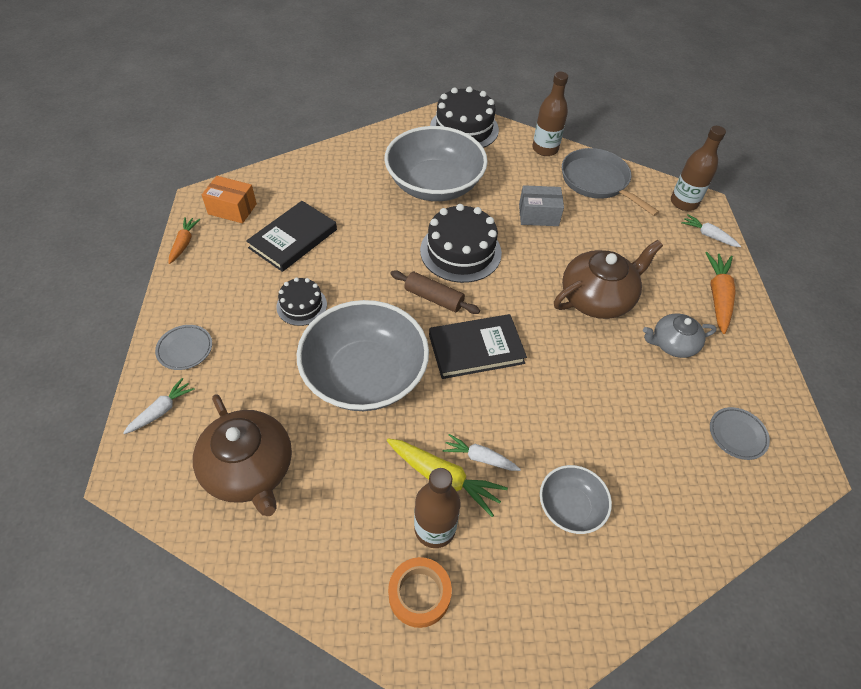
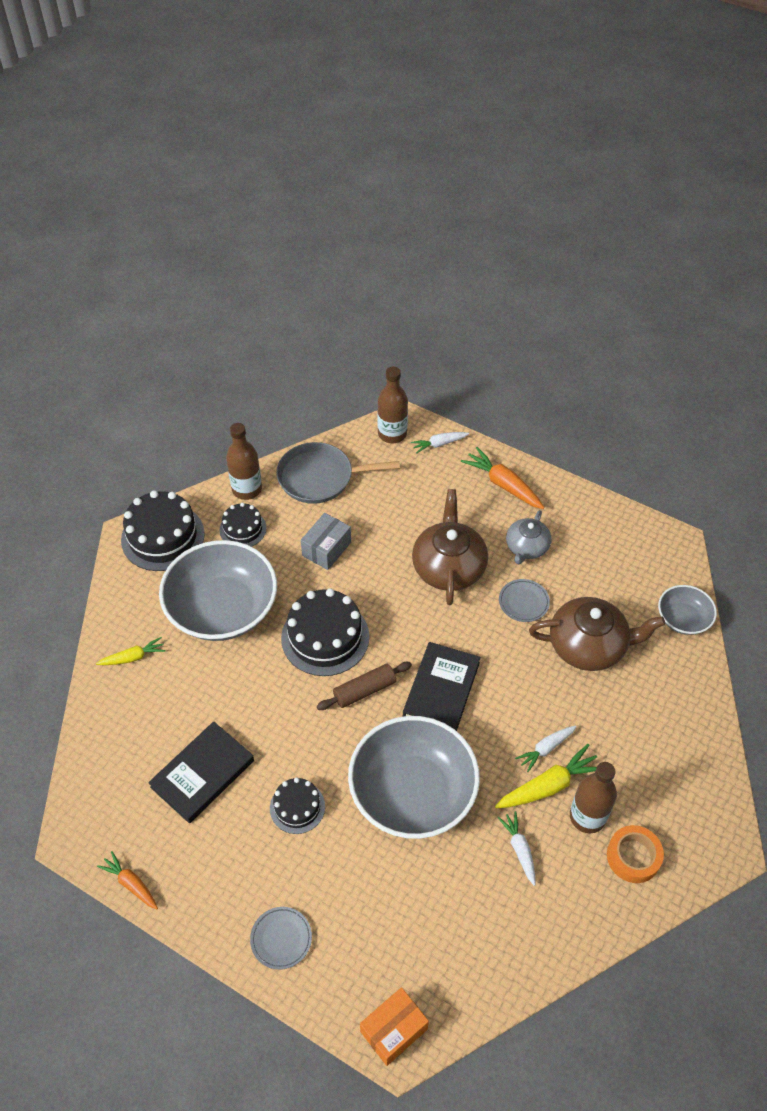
camera: 55 degrees left, 0 degrees up
white carrot [123,378,195,434] -> white carrot moved to [498,811,535,886]
brown teapot [193,394,292,516] -> brown teapot moved to [529,597,665,671]
orange box [202,176,257,223] -> orange box moved to [360,987,429,1066]
black book [246,201,337,272] -> black book turned 60 degrees clockwise [148,721,254,823]
grey bowl [540,465,612,534] -> grey bowl moved to [658,585,717,635]
grey plate [710,407,770,460] -> grey plate moved to [499,579,550,622]
none -> yellow carrot [96,637,166,665]
none -> black cake [220,503,267,546]

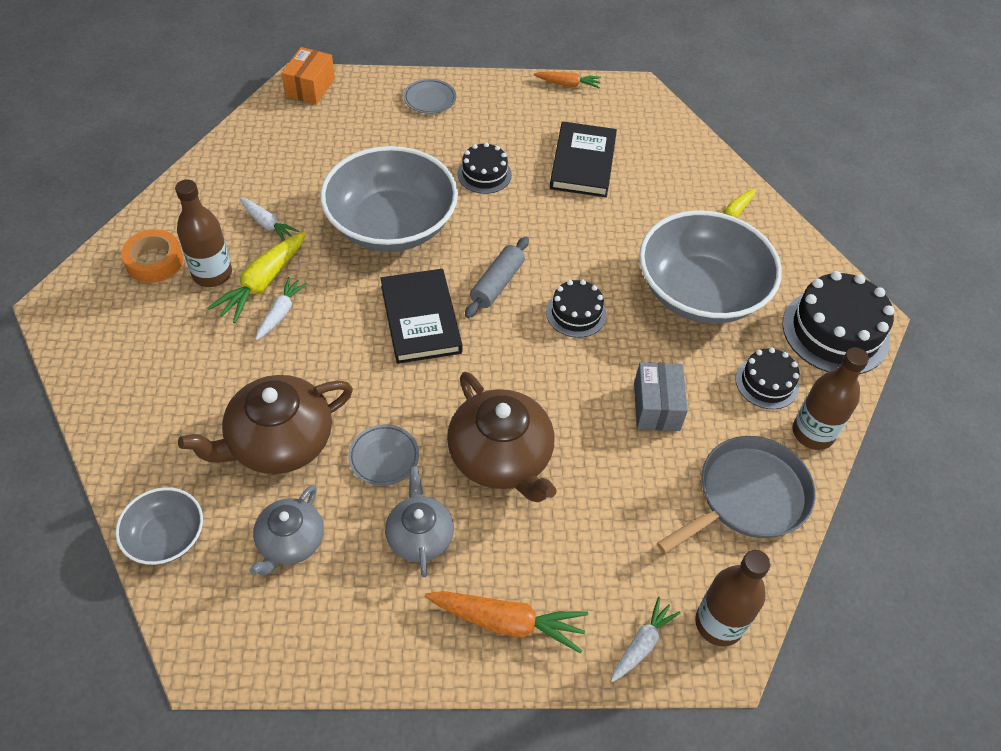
camera: 145 degrees right, 0 degrees up
black cake [281,588,369,676] -> black cake [546,280,606,338], size x0.57
brown rolling pin [317,662,412,710] -> grey rolling pin [465,237,529,318]
none -> grey teapot [250,485,324,576]

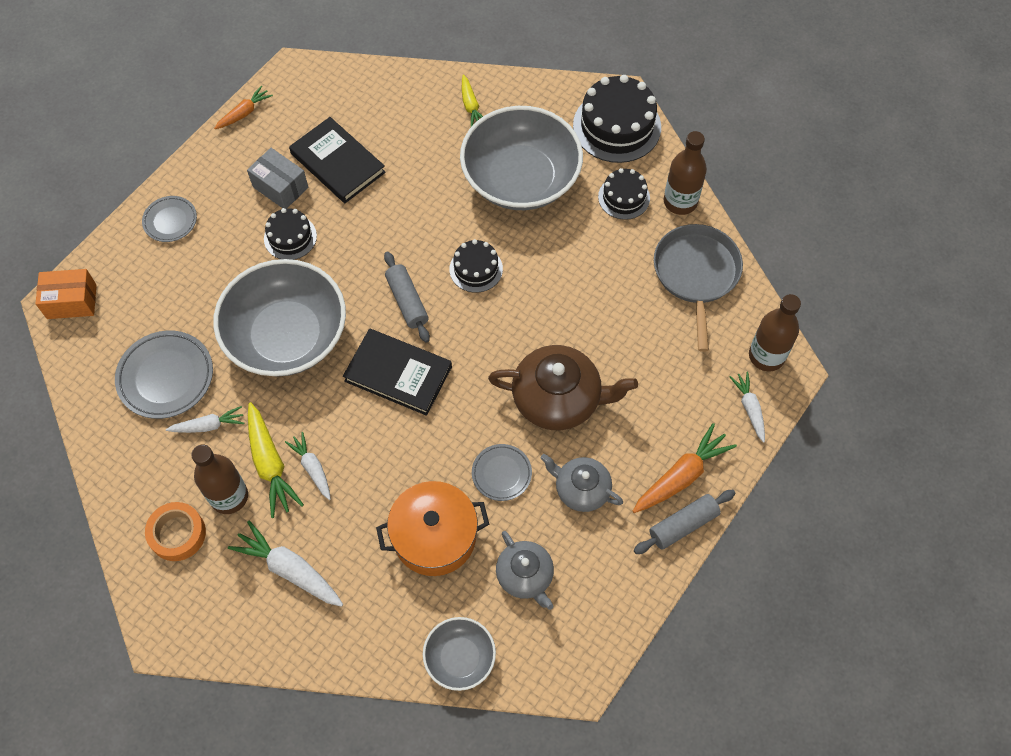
camera: 50 degrees left, 10 degrees up
brown teapot [178,375,353,474] -> orange pot [376,481,489,576]
orange box [281,47,335,105] -> orange box turned 60 degrees counterclockwise [35,269,97,319]
grey box [634,362,688,431] -> grey box moved to [247,148,308,209]
none -> grey plate [115,330,213,419]
none -> white carrot [228,521,343,607]
none -> grey rolling pin [634,490,735,554]

